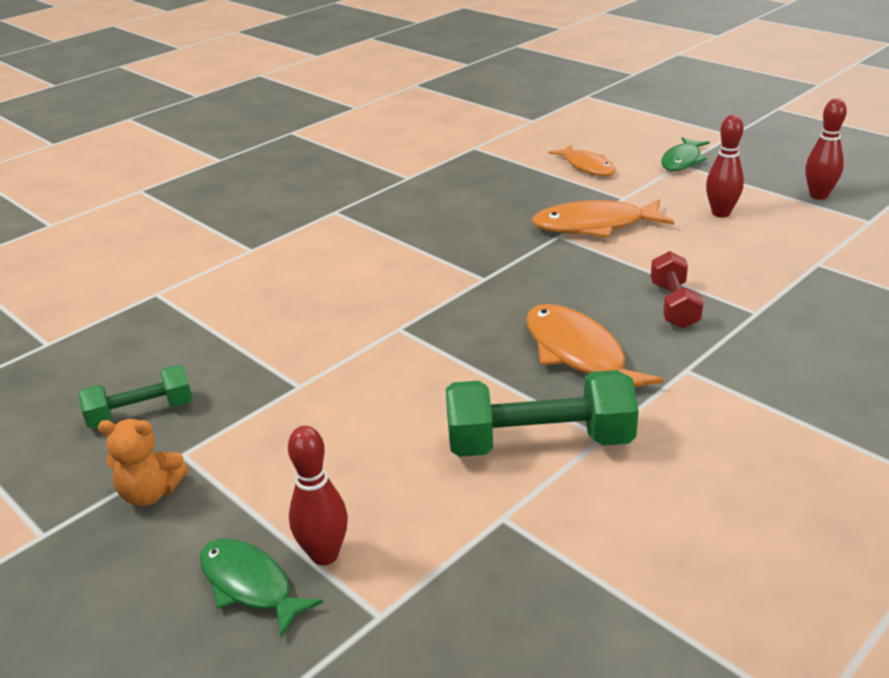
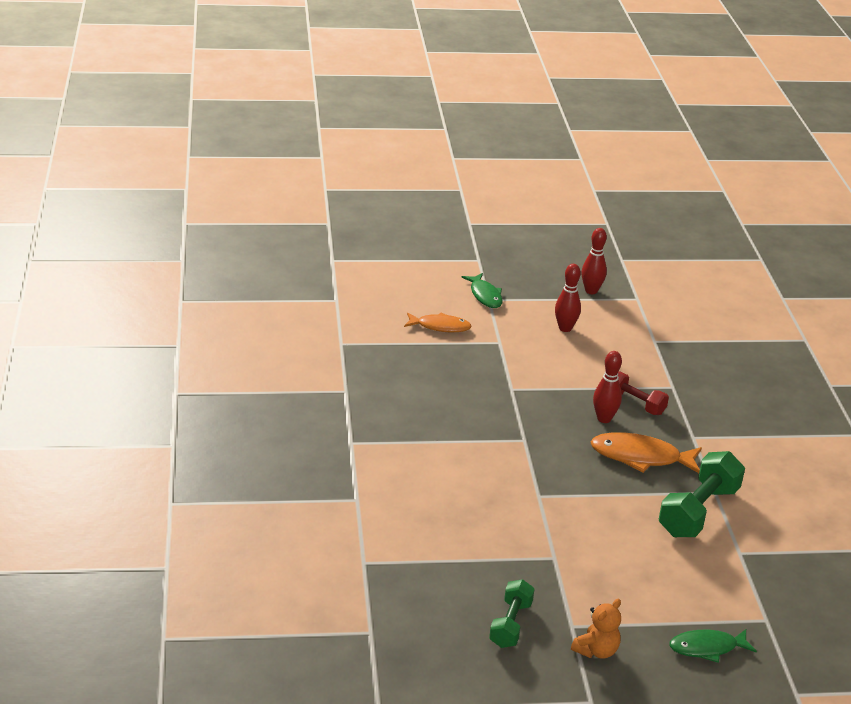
camera: 55 degrees left, 0 degrees up
red bowling pin [288,426,348,565] -> red bowling pin moved to [593,351,622,423]
orange fish [531,199,674,238] -> none

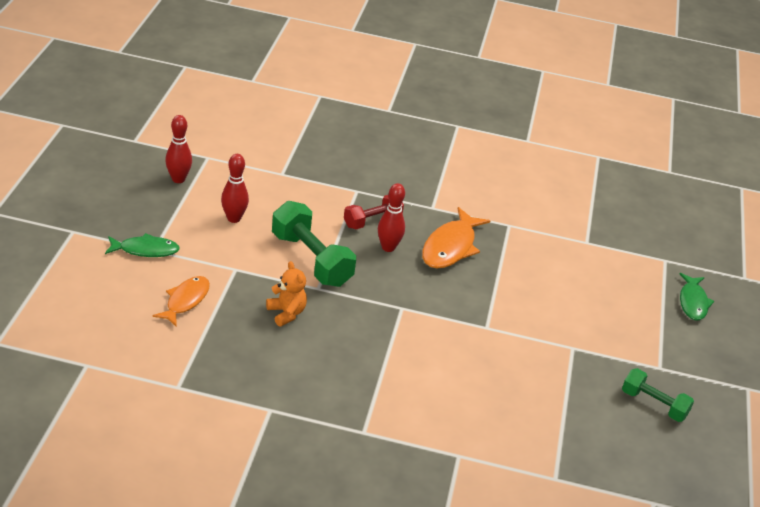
camera: 75 degrees left, 5 degrees up
orange teddy bear [571,599,621,659] -> orange teddy bear moved to [266,261,307,327]
green dumbbell [659,451,745,537] -> green dumbbell moved to [272,201,356,287]

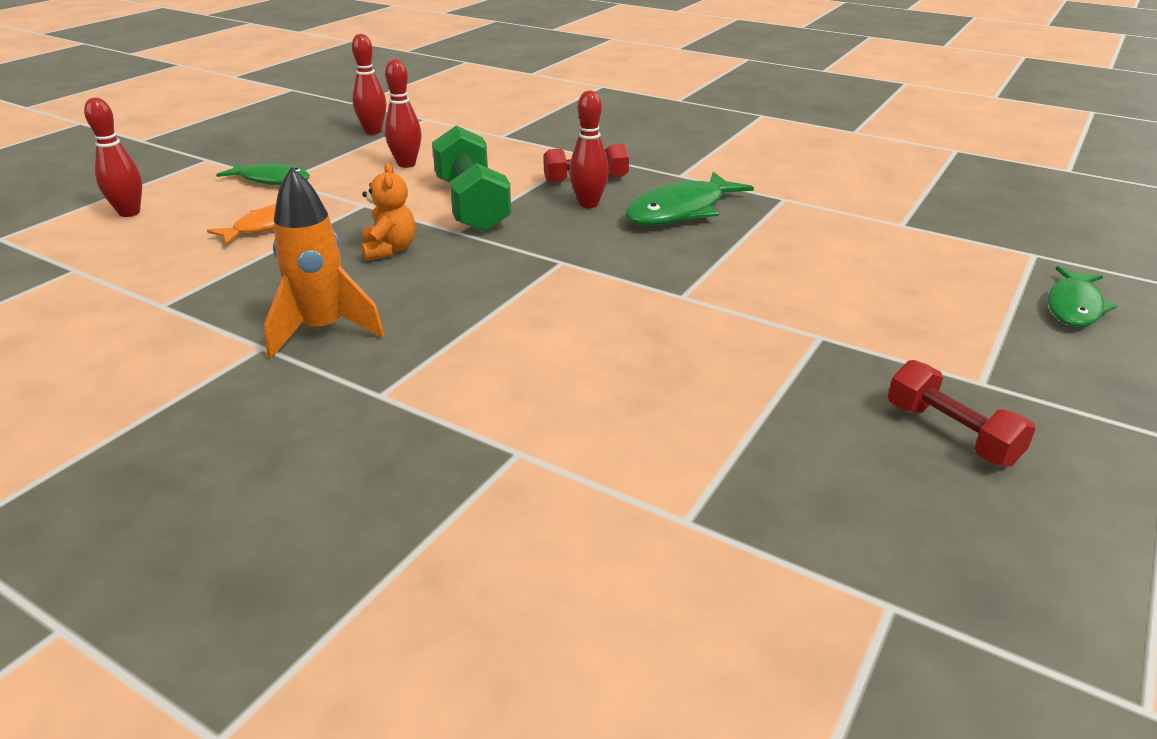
camera: 25 degrees right, 5 degrees down
orange fish [422,207,490,269] -> green fish [626,172,754,225]
green dumbbell [622,368,694,422] -> red dumbbell [888,360,1036,466]
none -> red bowling pin [84,98,142,217]
none -> orange rocket [264,167,385,359]

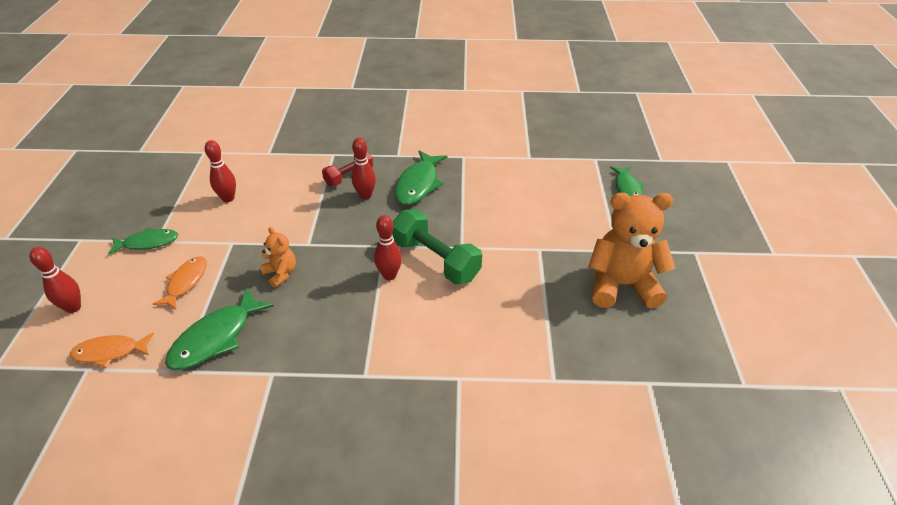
camera: 30 degrees left, 10 degrees up
orange rocket [264,167,385,359] -> none
red bowling pin [352,34,386,134] -> red bowling pin moved to [374,215,402,280]
green dumbbell [432,125,512,232] -> green dumbbell moved to [392,209,482,285]
red dumbbell [888,360,1036,466] -> orange teddy bear [588,192,676,309]
none -> orange fish [70,333,154,368]
none -> green fish [165,288,274,370]

